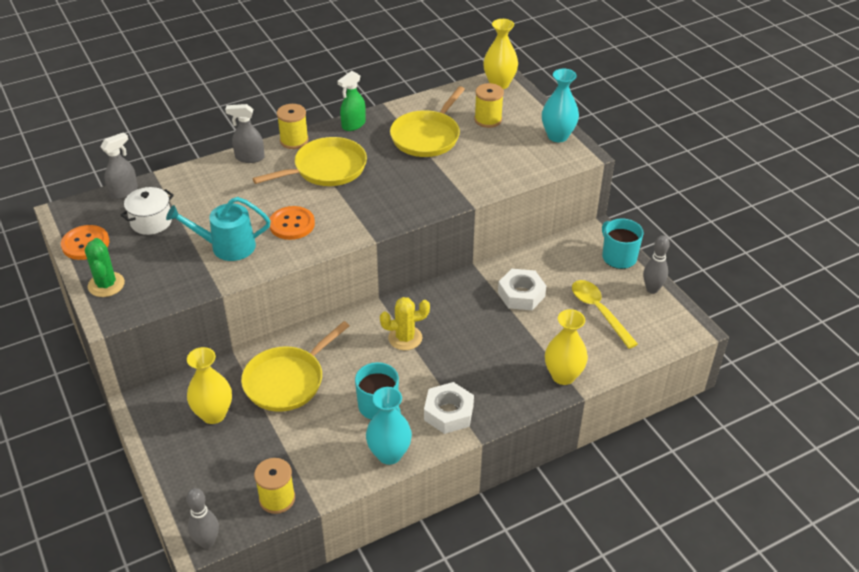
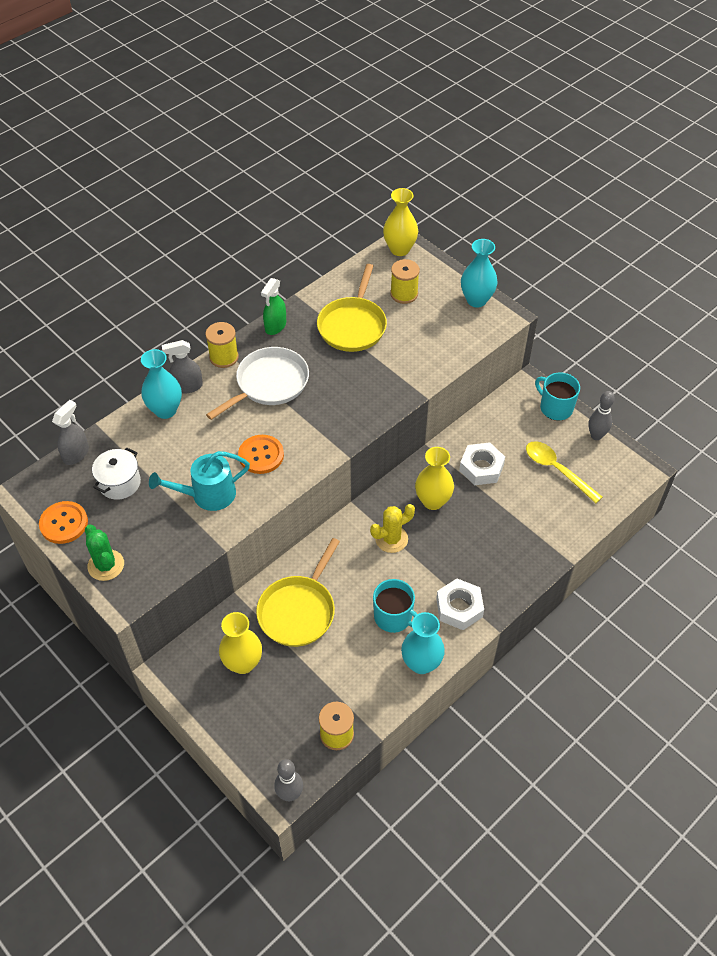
camera: 15 degrees left, 10 degrees up
yellow pan [252,137,367,186] -> white pan [206,347,309,420]
yellow vase [545,309,588,385] -> yellow vase moved to [415,447,454,510]
none -> turquoise vase [141,349,182,419]

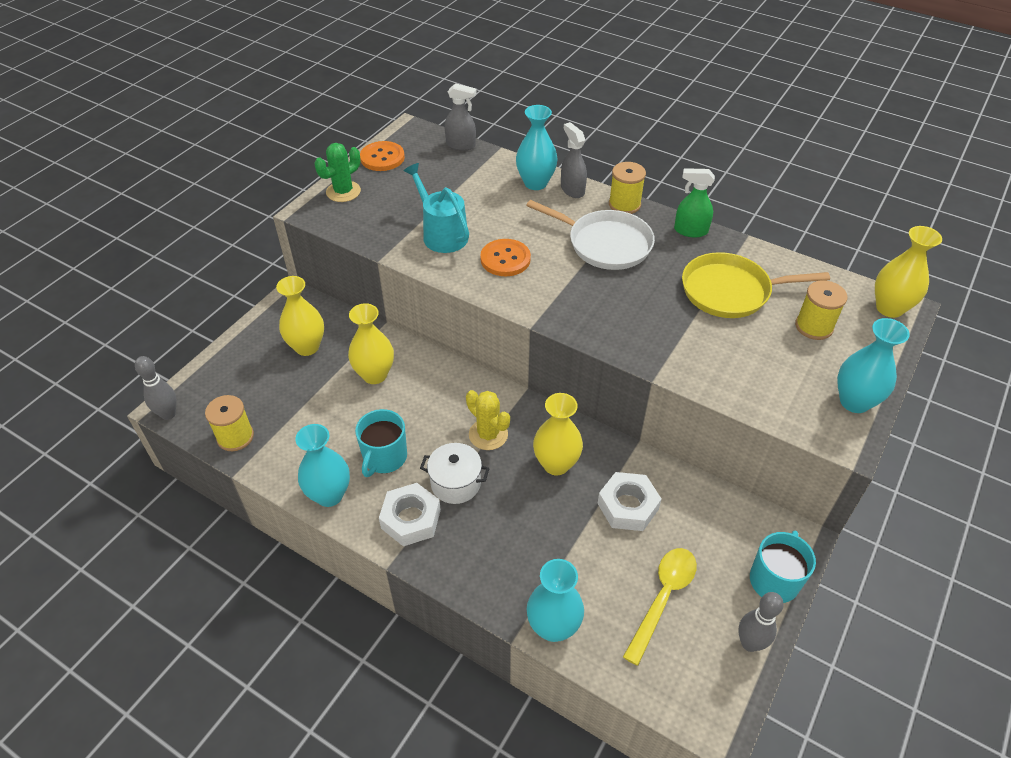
camera: 75 degrees right, 5 degrees down
white pot [92,448,141,500] -> white pot moved to [420,443,490,504]
yellow pan [256,538,340,647] -> yellow vase [348,303,394,384]
none -> turquoise vase [527,559,584,642]

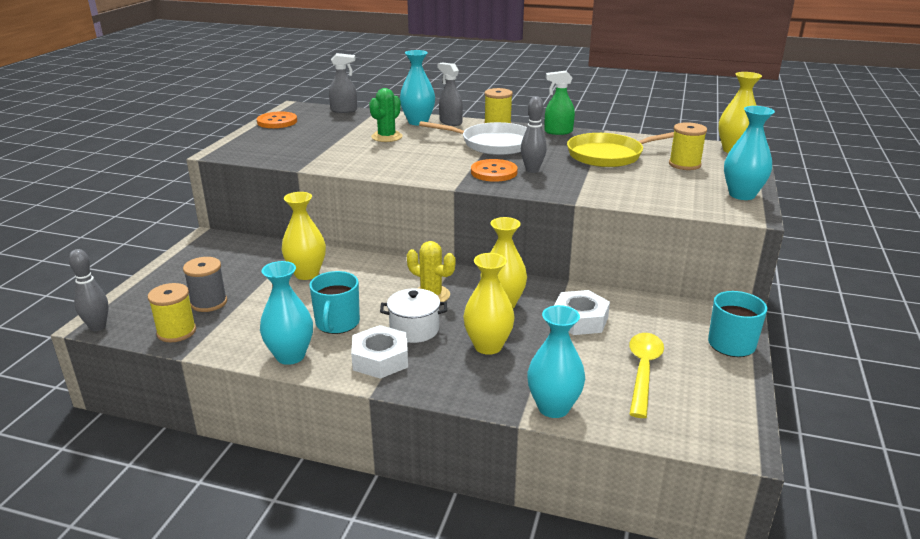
camera: 15 degrees left, 20 degrees down
yellow vase [276,276,324,356] -> yellow vase moved to [463,253,515,355]
green cactus [315,143,361,202] -> green cactus moved to [369,88,402,142]
turquoise watering can [404,163,469,253] -> none
orange button [480,239,531,276] -> orange button moved to [471,159,518,182]
grey bowling pin [738,592,784,652] -> grey bowling pin moved to [521,96,547,173]
none -> grey spool [183,257,227,312]

